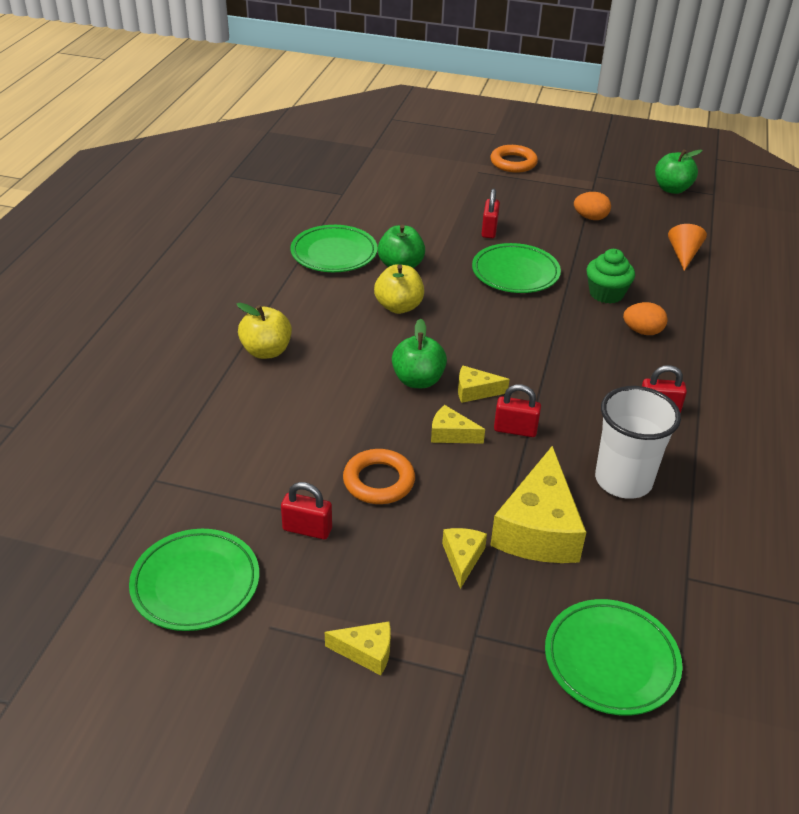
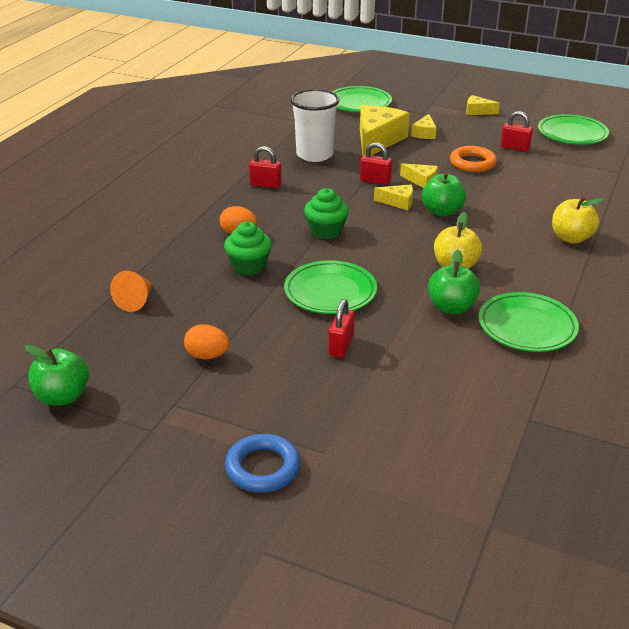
camera: 170 degrees left, 5 degrees down
orange ring [491,145,538,173] -> blue ring [225,434,300,493]
none -> green cupcake [304,188,349,239]

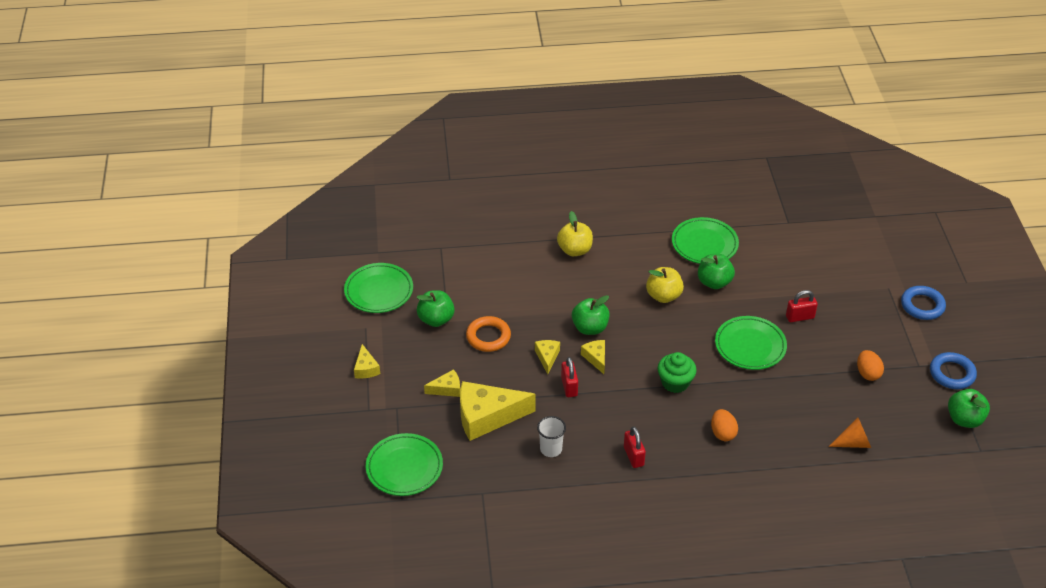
camera: 120 degrees left, 10 degrees up
green cupcake [224,221,272,275] -> none
white cup [290,89,340,162] -> white cup [537,416,566,457], size x0.57
red padlock [501,111,533,152] -> green apple [417,290,455,327]
none -> blue ring [930,352,977,389]

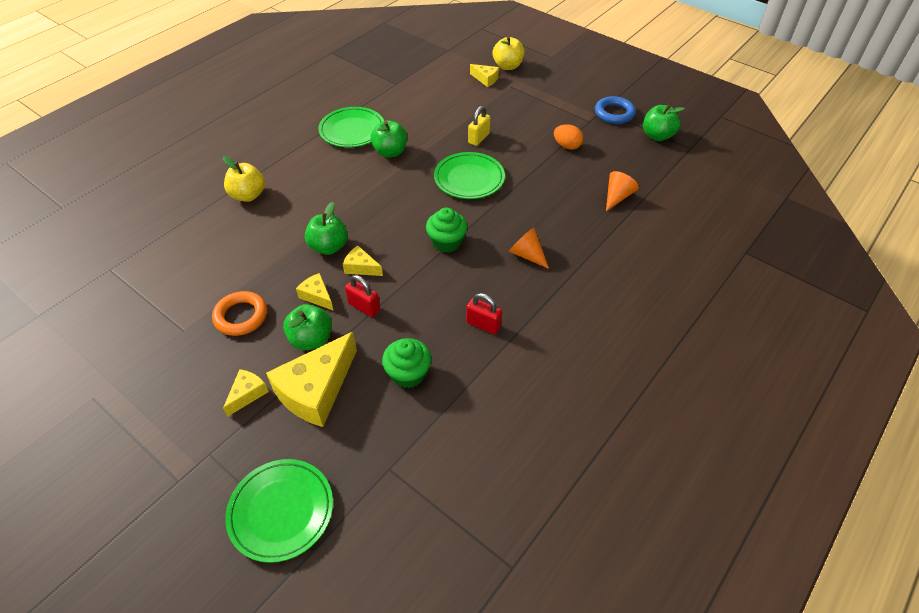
camera: 45 degrees left, 5 degrees up
green plate [344,263,413,313] -> none
yellow cheese [354,344,380,379] -> yellow cheese moved to [470,64,499,87]
green apple [417,290,455,327] -> green apple moved to [283,304,332,350]
white cup [537,416,566,457] -> green cupcake [382,338,431,388]
yellow apple [646,267,684,303] -> yellow apple moved to [493,36,525,70]
orange egg [711,409,738,441] -> orange cone [509,228,549,269]
red padlock [786,290,818,322] -> yellow padlock [468,106,490,146]
blue ring [901,286,946,320] -> none

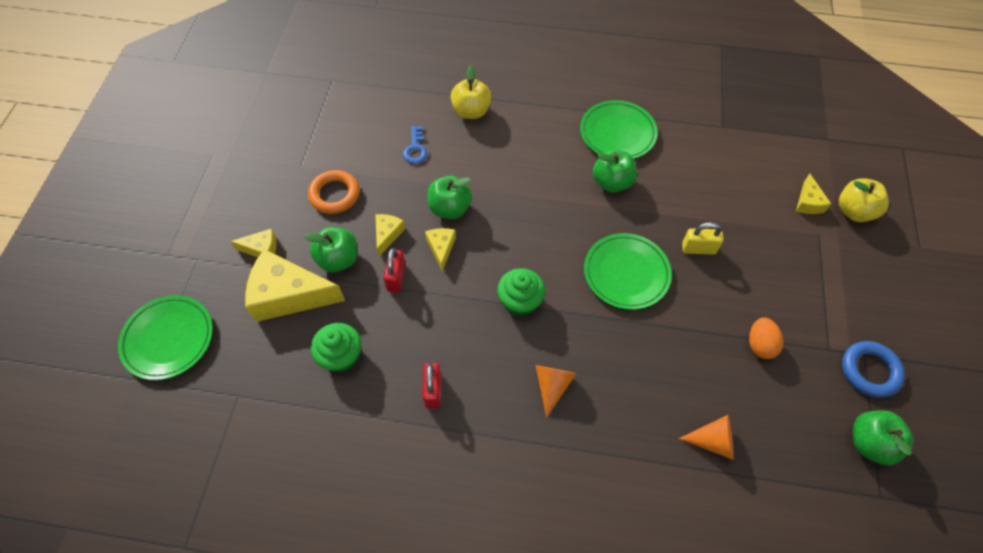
camera: 60 degrees right, 10 degrees up
none -> blue key [403,126,427,164]

